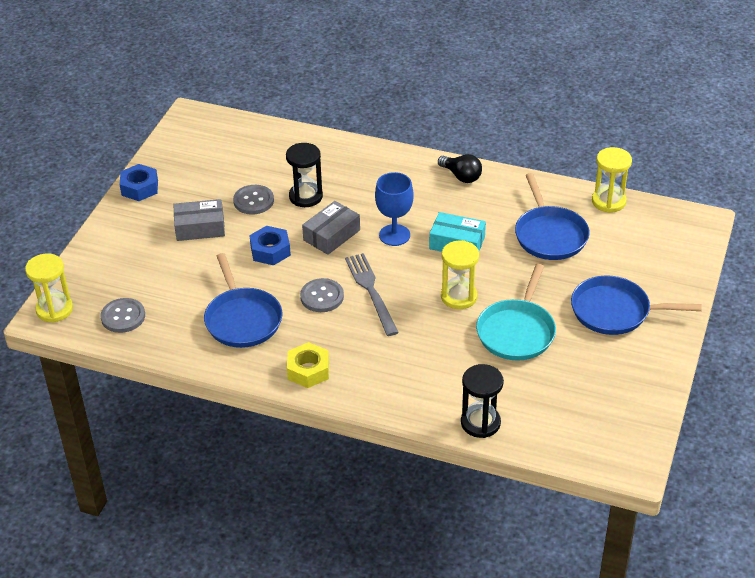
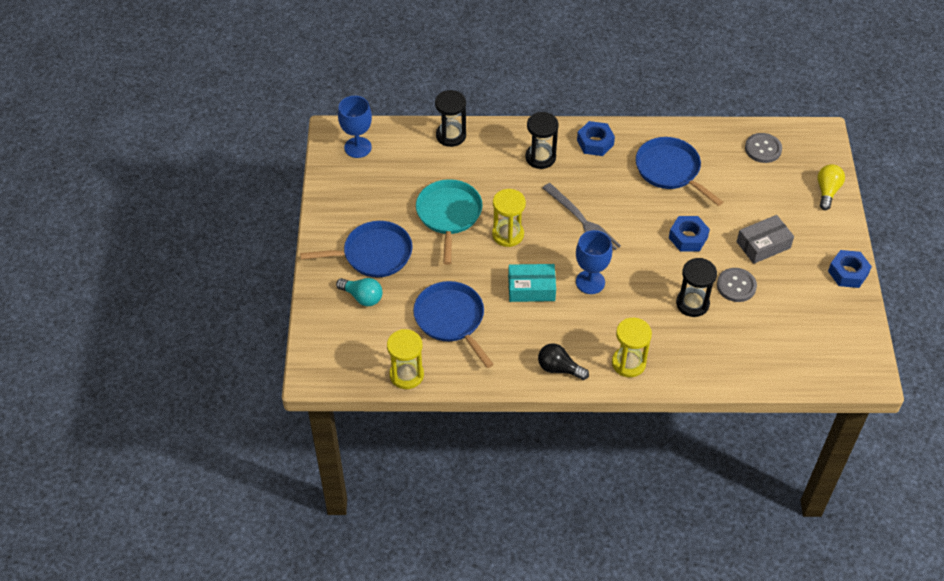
camera: 160 degrees right, 10 degrees up
yellow hourglass [25,253,73,323] -> yellow hourglass moved to [612,318,652,377]
yellow nut [287,342,329,388] -> blue nut [577,121,615,156]
grey button [300,278,344,312] -> none
grey box [302,201,360,255] -> none
none -> turquoise light bulb [336,278,383,306]
none -> blue goblet [338,96,372,158]
none -> black hourglass [526,112,558,169]
none -> yellow light bulb [817,164,845,210]

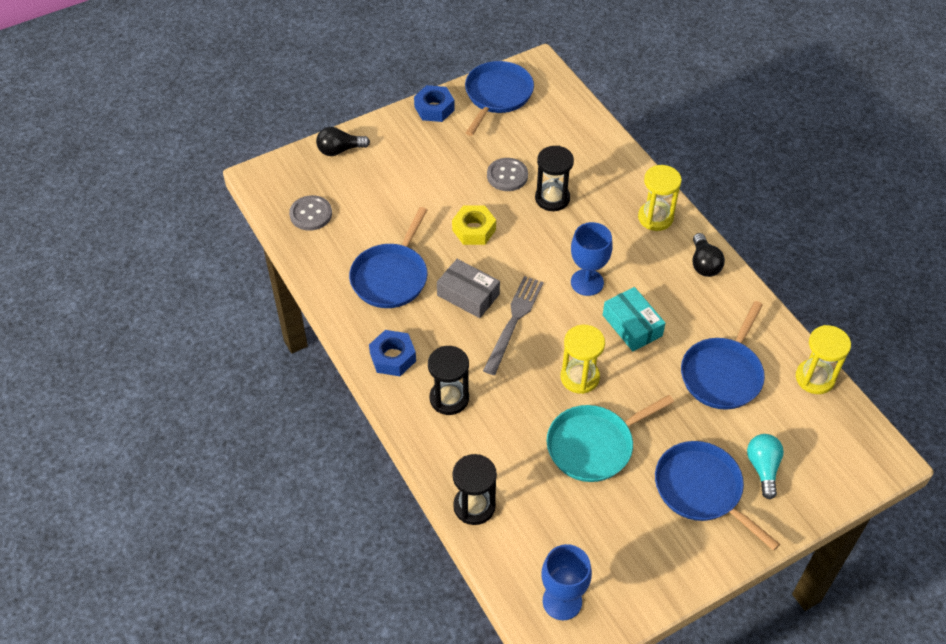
camera: 120 degrees left, 0 degrees up
blue nut [669,216,710,251] -> yellow nut [452,206,496,245]
grey box [737,215,794,264] -> grey box moved to [437,259,500,318]
yellow light bulb [817,164,845,210] -> black light bulb [316,127,370,156]
none -> blue pan [465,61,534,136]

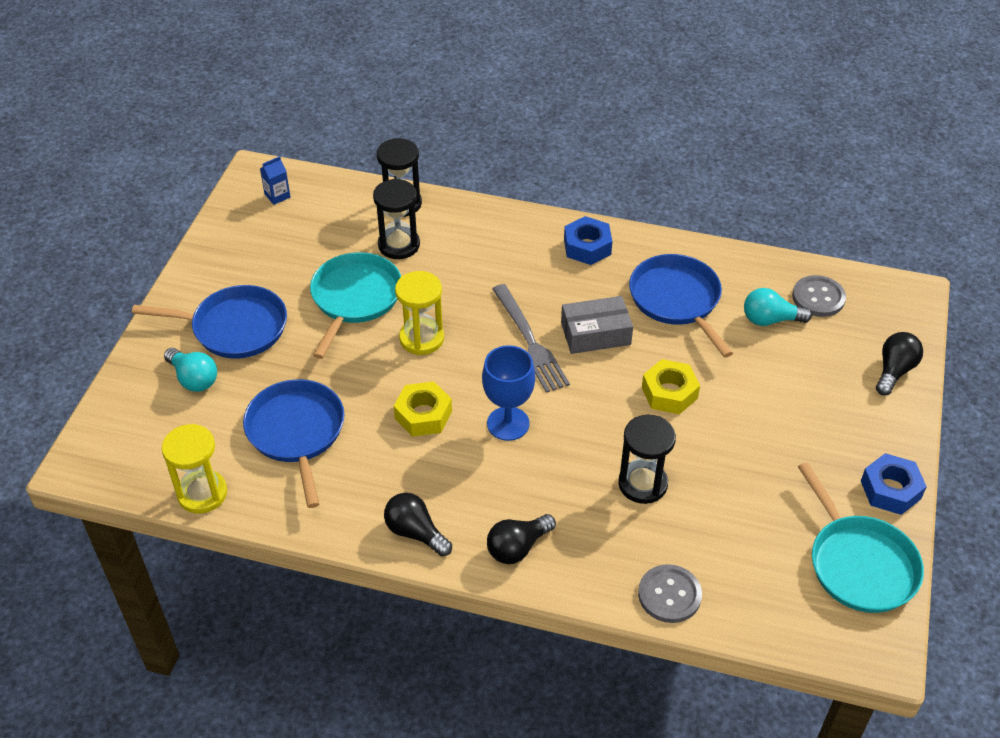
camera: 135 degrees right, 5 degrees down
black hourglass [428,346,469,415] -> black hourglass moved to [373,179,420,259]
blue pan [465,61,534,136] -> turquoise pan [798,462,924,613]
grey button [487,158,528,191] -> grey button moved to [638,564,702,623]
blue goblet [542,544,592,620] -> blue carton [260,156,290,205]
turquoise box [603,287,666,351] -> yellow nut [394,381,452,437]
yellow hourglass [638,165,682,231] -> black light bulb [487,514,556,564]
none -> turquoise light bulb [744,288,812,326]

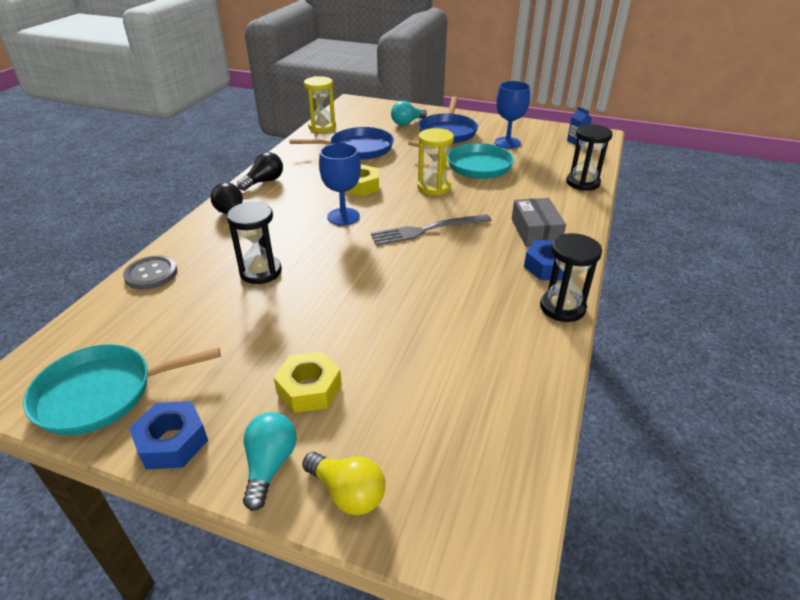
camera: 95 degrees right, 10 degrees down
black hourglass [373,179,420,259] -> black hourglass moved to [540,233,602,322]
grey box [561,296,633,354] -> grey box moved to [512,198,566,247]
blue pan [629,254,733,358] -> none
yellow nut [642,359,700,414] -> yellow nut moved to [274,351,342,413]
turquoise light bulb [744,288,812,326] -> turquoise light bulb moved to [243,412,297,511]
grey button [792,275,846,317] -> none
black light bulb [876,332,923,395] -> yellow light bulb [302,452,385,515]
none -> blue goblet [495,81,530,149]

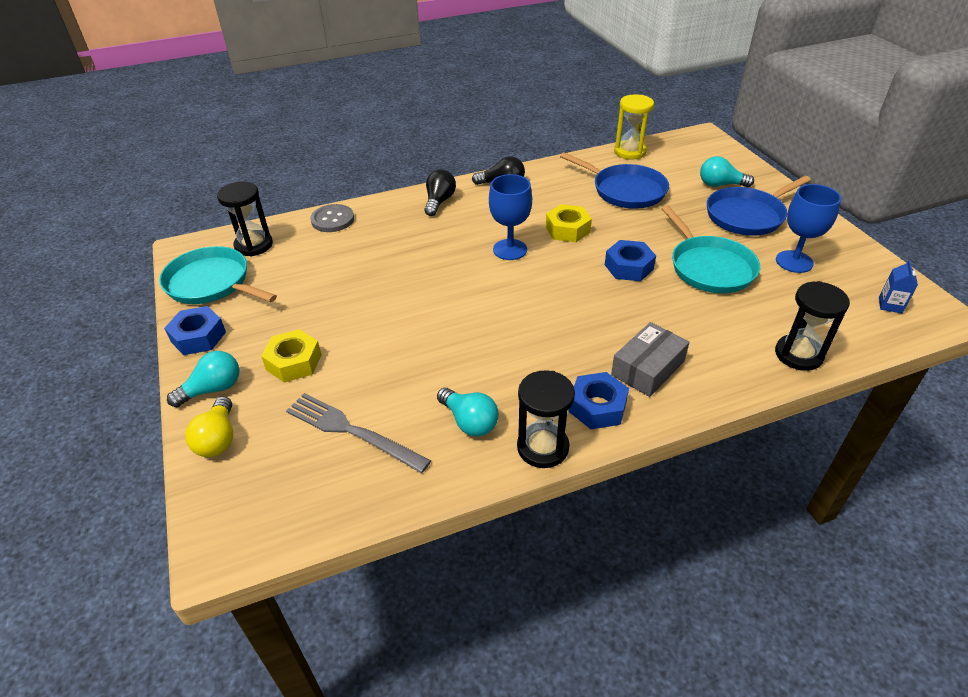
camera: 50 degrees right, 5 degrees up
black hourglass [227,201,282,284] -> black hourglass moved to [217,182,273,256]
grey fork [370,214,492,246] -> grey fork moved to [286,393,431,473]
yellow hourglass [417,128,454,195] -> blue nut [605,240,656,281]
none -> turquoise light bulb [437,388,499,437]

